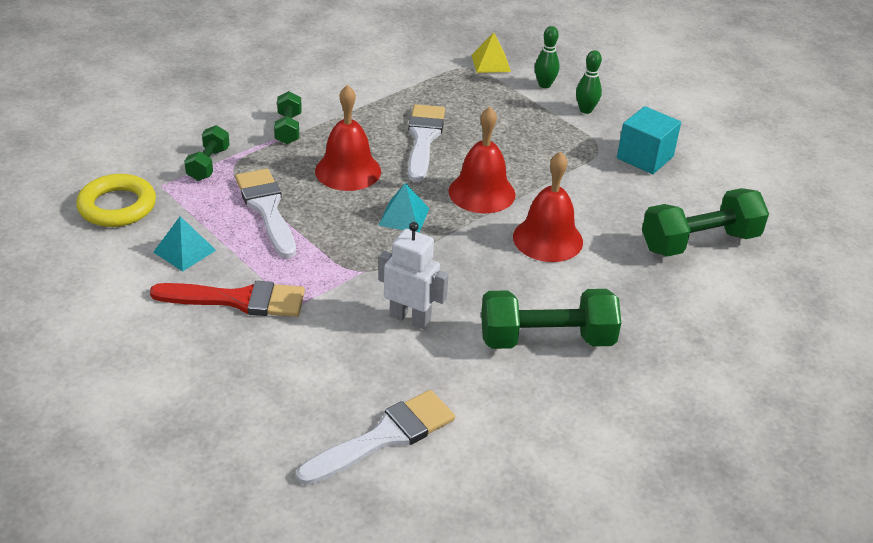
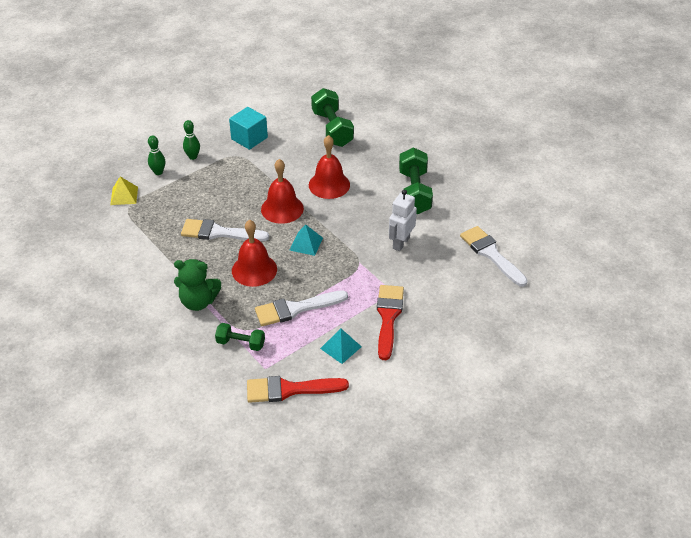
camera: 85 degrees left, 5 degrees up
yellow ring [76,174,156,227] -> red brush [247,376,349,403]
green dumbbell [274,91,302,144] -> green teddy bear [174,259,221,311]

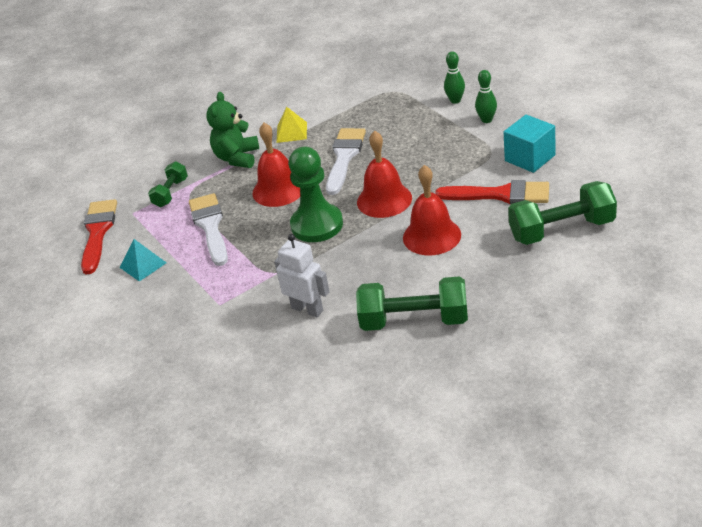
camera: 100 degrees right, 5 degrees down
yellow pyramid [110,177,138,205] -> yellow pyramid moved to [276,107,307,143]
turquoise pyramid [290,224,323,256] -> green pawn [289,147,343,242]
red brush [377,285,404,360] -> red brush moved to [435,180,549,204]
white brush [460,226,528,287] -> none

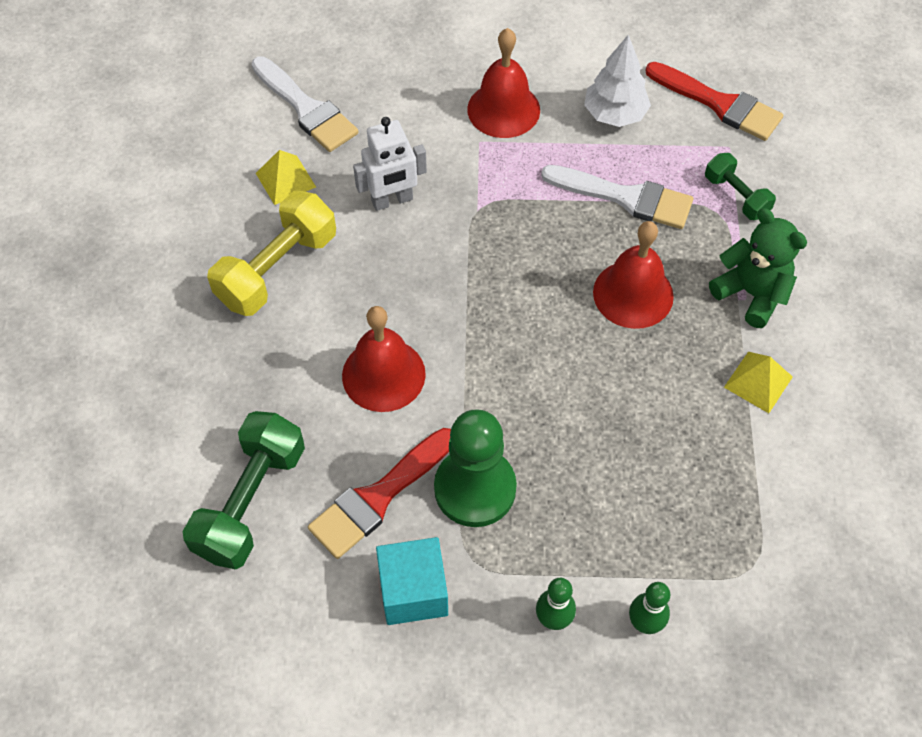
camera: 120 degrees right, 20 degrees up
turquoise pyramid [120,239,166,282] -> white tree [584,35,651,127]
green pawn [289,147,343,242] -> green pawn moved to [434,409,517,527]
white brush [326,128,366,195] -> white brush moved to [252,56,358,152]
green dumbbell [356,276,468,331] -> yellow dumbbell [207,191,336,316]
red bell [357,131,412,218] -> red bell moved to [467,28,540,138]
none -> yellow pyramid [256,150,316,205]

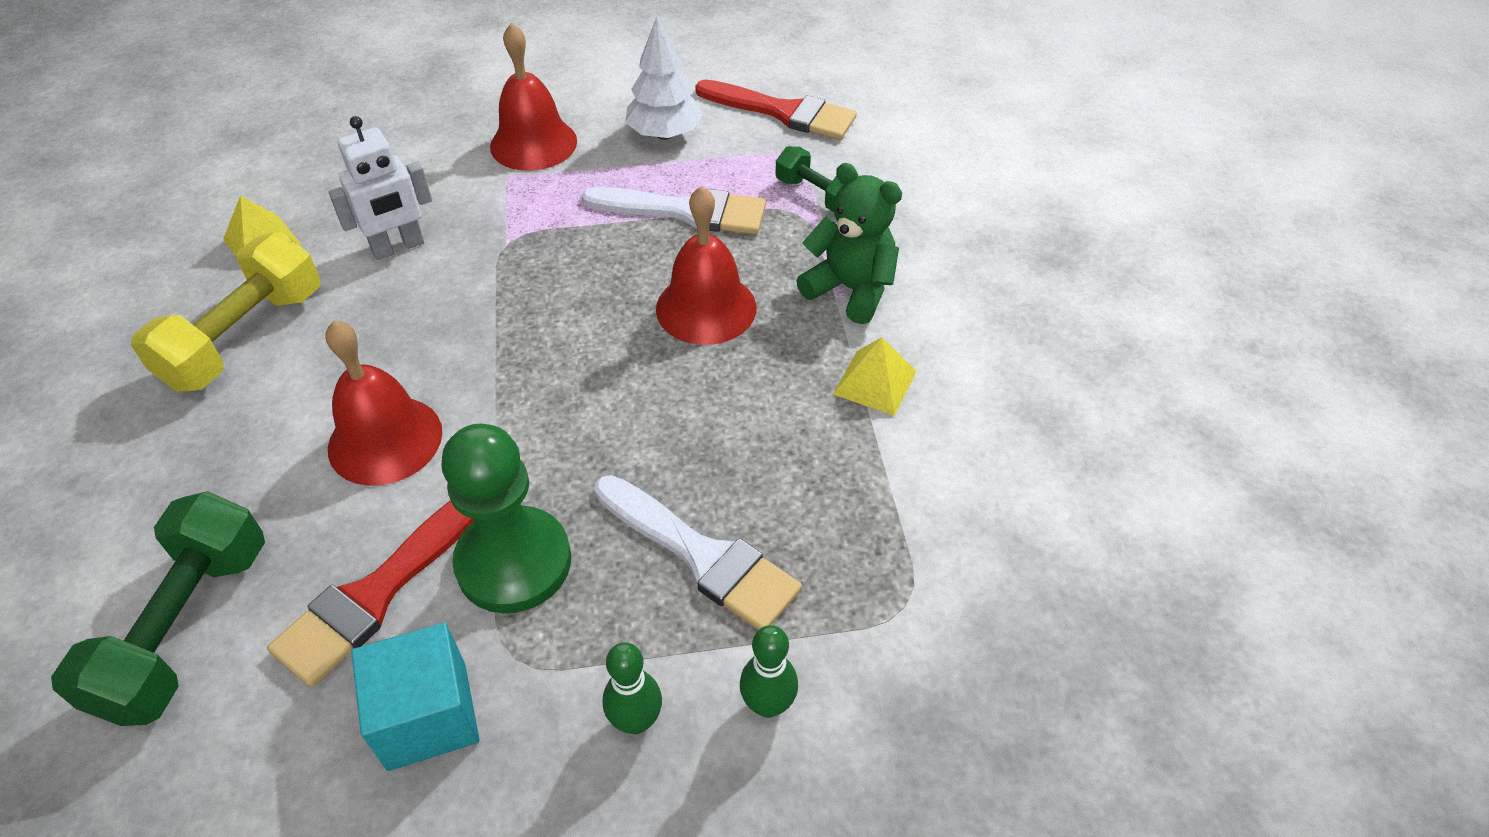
camera: 10 degrees left, 10 degrees down
white brush [252,56,358,152] -> white brush moved to [594,475,802,630]

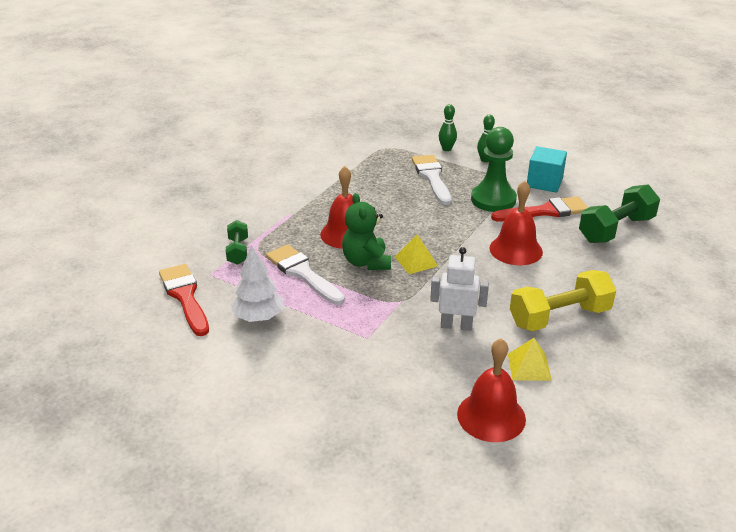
camera: 140 degrees left, 15 degrees down
red bell [490,23,577,171] -> red bell moved to [457,338,526,442]
green teddy bear [796,163,902,324] -> green teddy bear moved to [342,193,391,270]
yellow pyramid [833,337,917,416] -> yellow pyramid moved to [395,234,438,274]

